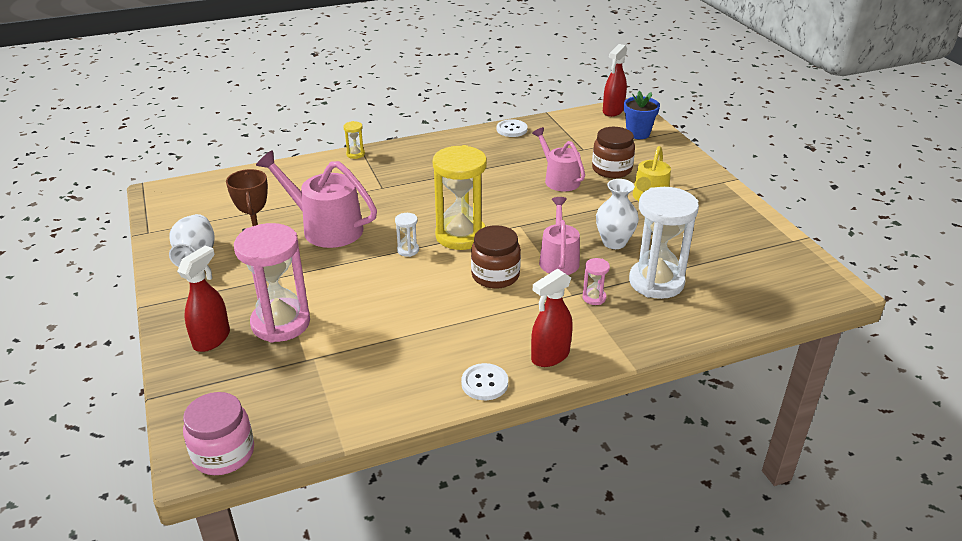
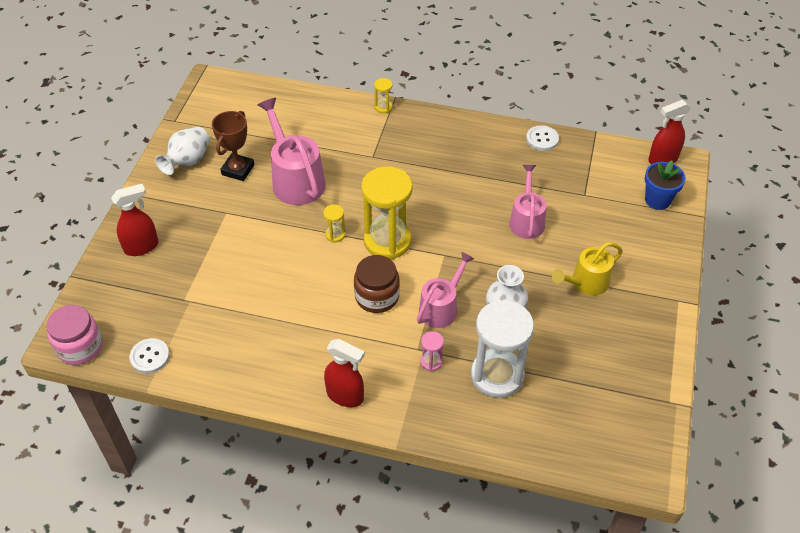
camera: 35 degrees right, 15 degrees up
pink hourglass [234,223,310,343] -> none
white hourglass [395,213,419,257] -> yellow hourglass [323,205,345,242]
white button [461,363,508,400] -> white button moved to [129,338,170,373]
red spray bottle [531,269,573,367] -> red spray bottle turned 150 degrees counterclockwise [324,339,365,407]
brown jar [592,127,635,178] -> none

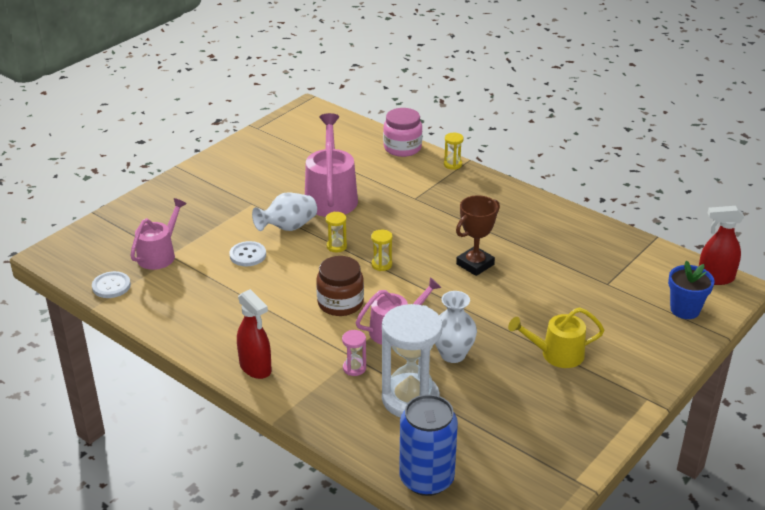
camera: 25 degrees right, 15 degrees down
pink jar [47,305,103,365] -> pink jar moved to [383,108,422,157]
red spray bottle [111,184,159,256] -> none
white vase [155,127,210,175] -> white vase moved to [252,192,317,231]
brown trophy [212,111,254,181] -> brown trophy moved to [456,195,500,276]
yellow hourglass [361,166,413,259] -> yellow hourglass [371,230,393,271], size x0.42
pink watering can [509,165,547,239] -> pink watering can moved to [130,198,187,270]
white button [526,125,559,151] -> white button moved to [229,241,266,266]
none -> blue can [399,394,458,496]

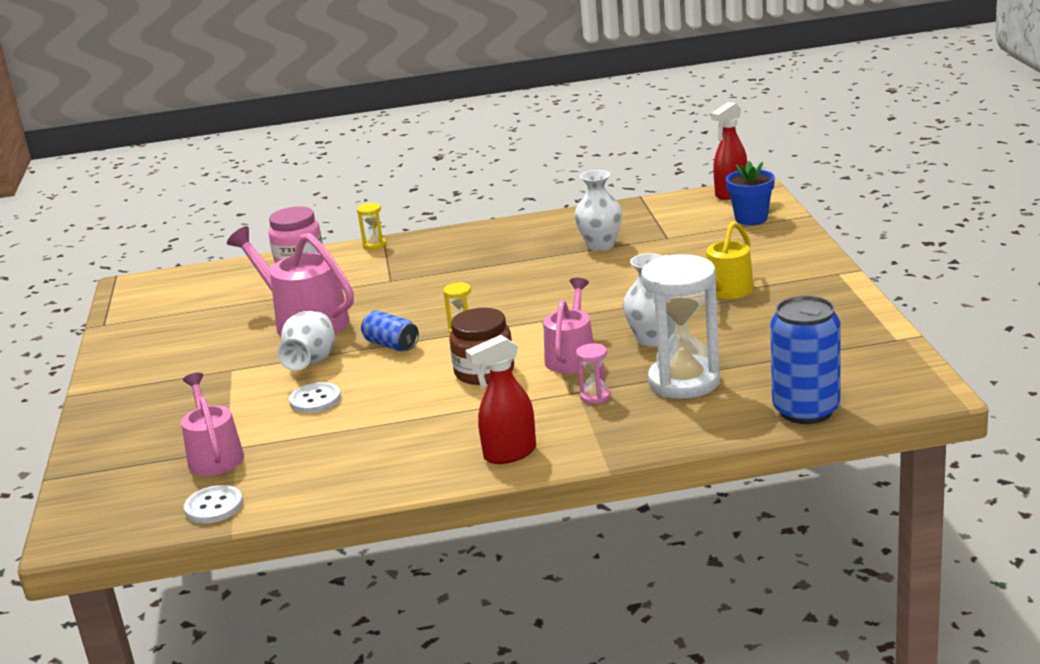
camera: 45 degrees left, 10 degrees down
red spray bottle [237,289,272,379] -> red spray bottle turned 150 degrees clockwise [465,335,536,464]
yellow hourglass [326,212,347,252] -> blue can [361,310,419,351]
brown trophy [456,195,500,276] -> none
none -> white vase [575,170,622,251]

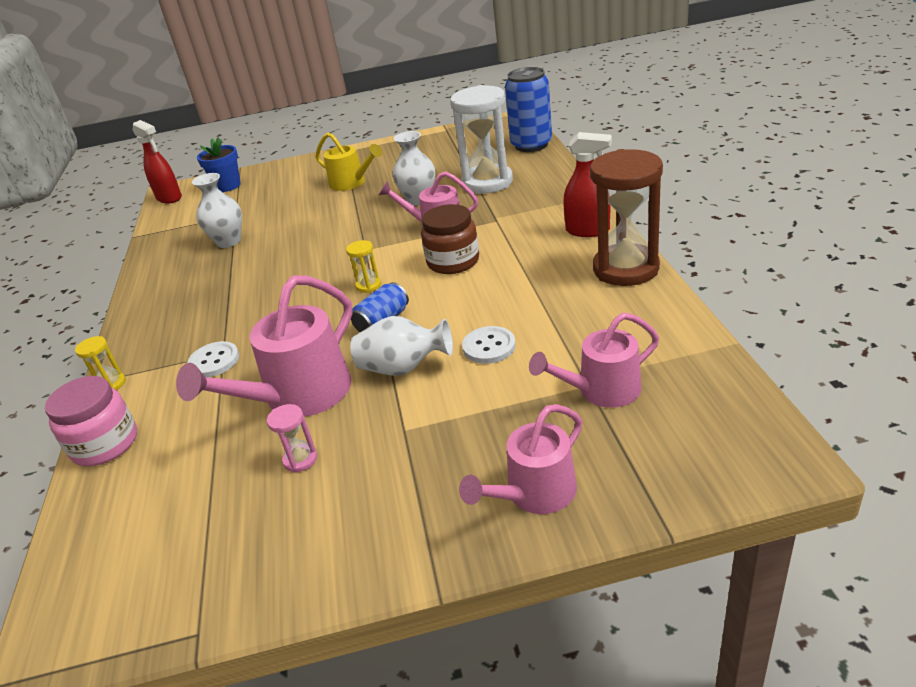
camera: 90 degrees left, 10 degrees up
white button [184,485,243,524] -> white button moved to [187,341,239,377]
red spray bottle [465,335,536,464] -> red spray bottle turned 45 degrees counterclockwise [563,132,612,237]
pink hourglass [576,343,611,404] -> pink hourglass moved to [267,404,317,473]
none -> pink watering can [459,404,582,514]
none -> brown hourglass [590,149,663,286]

